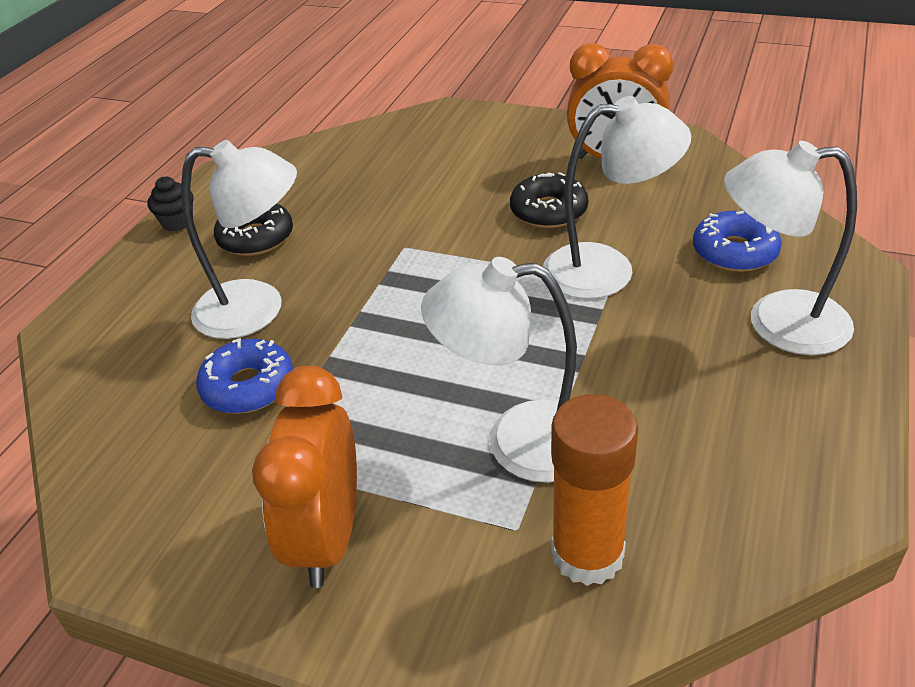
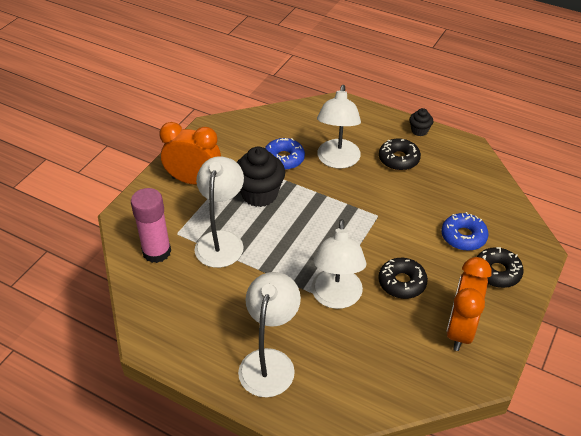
camera: 95 degrees right, 5 degrees up
orange glue stick [551,394,638,586] -> pink glue stick [131,188,171,263]
blue donut [693,211,782,272] -> blue donut moved to [441,212,489,251]
none -> black cupcake [237,147,285,207]
none -> black donut [477,247,524,288]

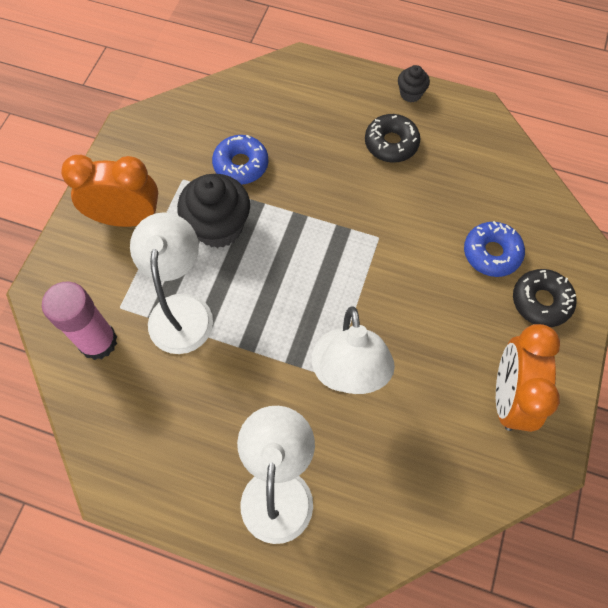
camera: 10 degrees left, 20 degrees up
white lamp [317,85,361,169] -> none
black donut [378,258,428,299] -> none

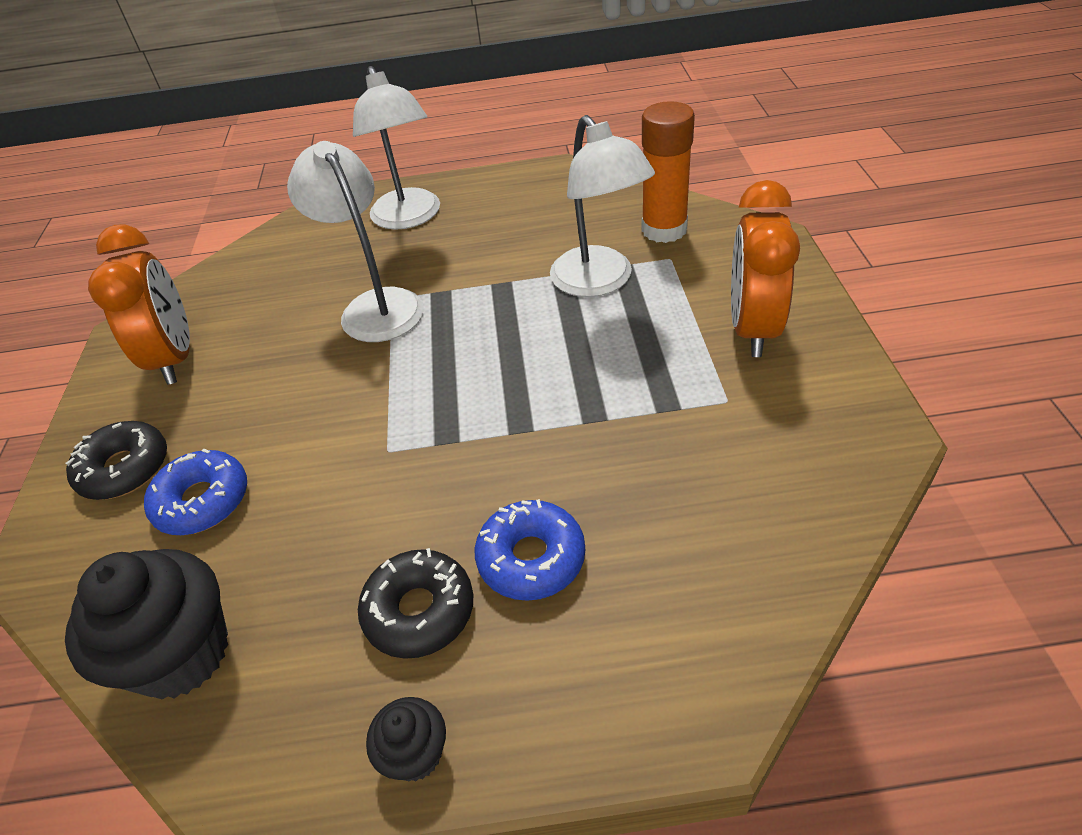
camera: 160 degrees right, 20 degrees down
pink glue stick [42,282,117,360] -> orange glue stick [642,101,695,243]
orange clock [61,155,158,227] -> orange clock turned 120 degrees clockwise [731,180,800,357]
black cupcake [177,174,250,248] -> black cupcake moved to [65,549,228,699]
blue donut [212,135,268,184] -> blue donut moved to [475,499,585,601]

